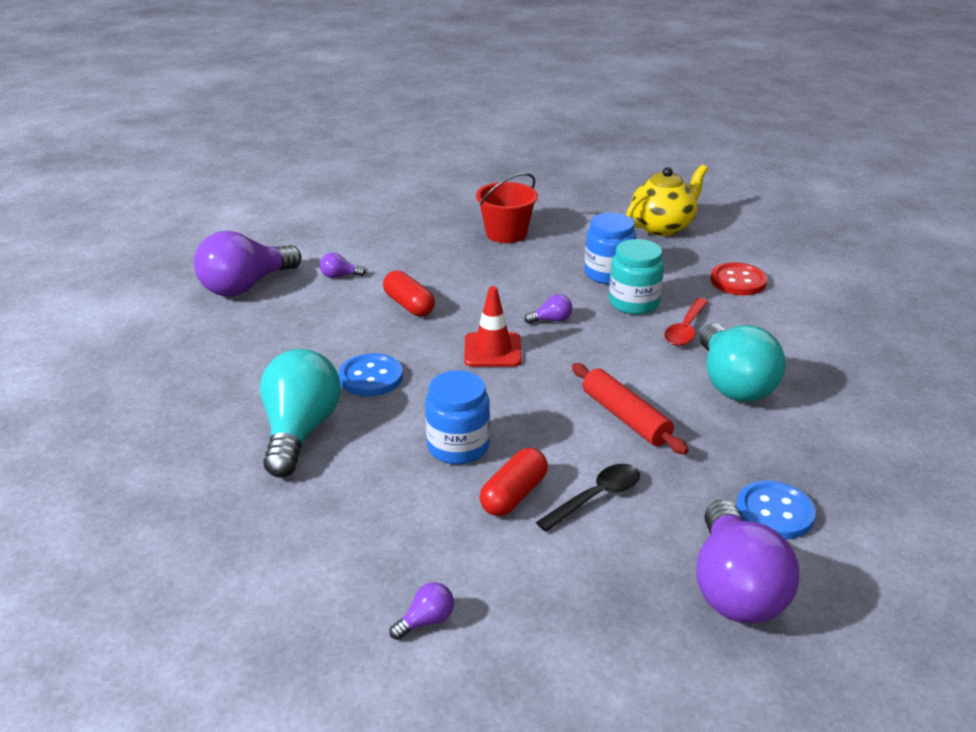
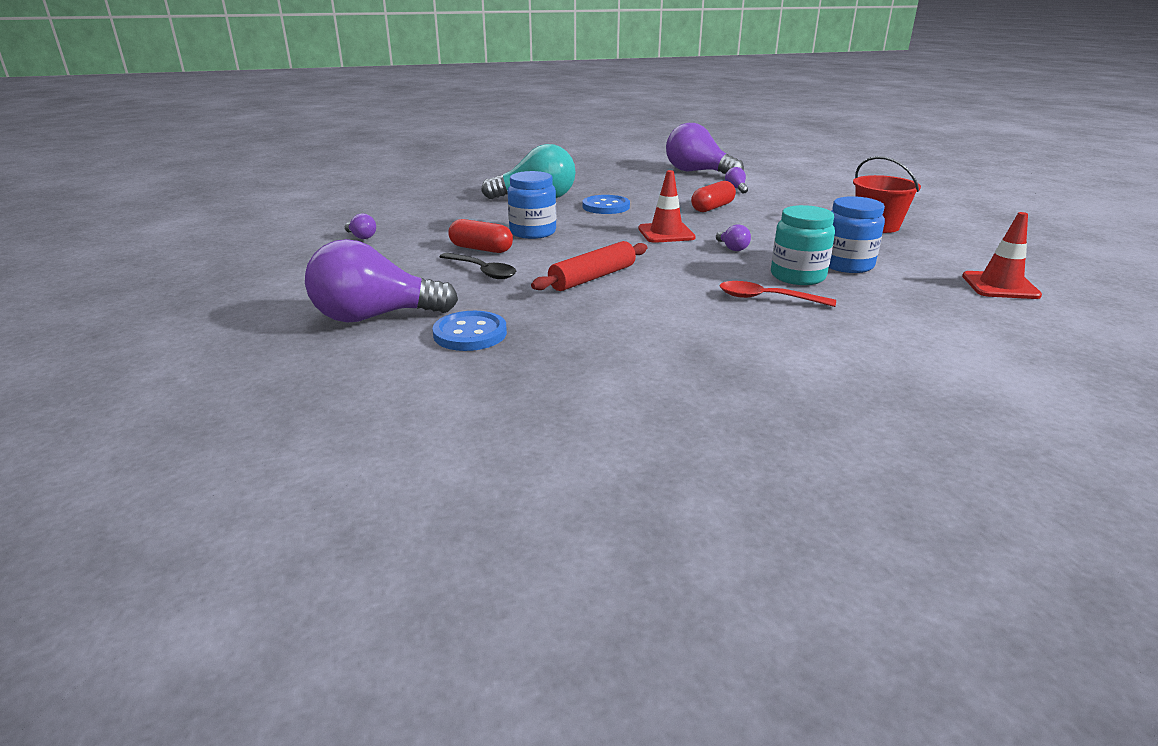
camera: 80 degrees right, 5 degrees down
yellow teapot [626,165,708,236] -> red traffic cone [962,212,1042,299]
turquoise light bulb [700,323,786,402] -> none
red button [711,262,767,295] -> none

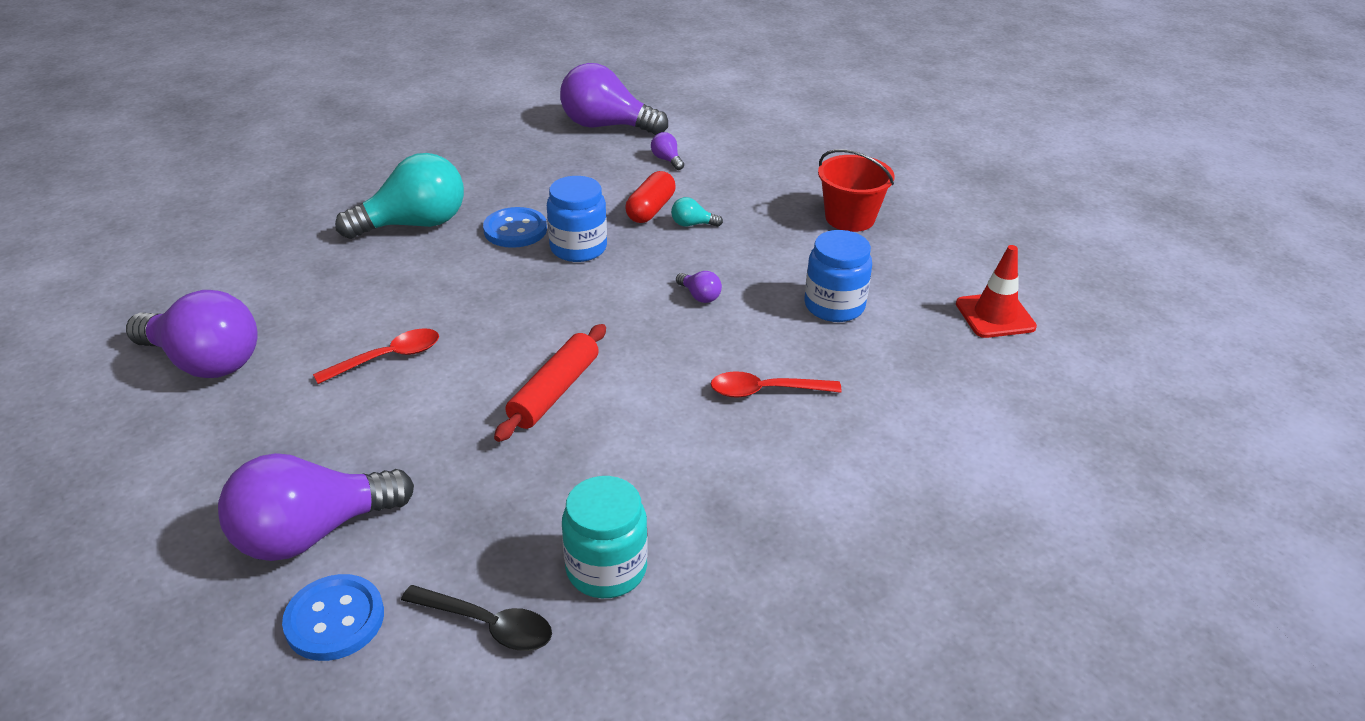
camera: 20 degrees left, 10 degrees up
purple light bulb [345,213,376,239] -> purple light bulb [126,290,257,378], size x2.46
blue button [432,311,507,351] -> blue button moved to [282,574,384,661]
black spoon [439,253,516,279] -> black spoon moved to [401,585,552,651]
red capsule [448,219,513,253] -> red spoon [313,328,439,384]
blue jar [507,171,556,239] -> blue jar moved to [547,176,607,262]
red traffic cone [638,170,696,243] -> none
turquoise jar [771,205,835,285] -> turquoise jar moved to [562,476,648,598]
none -> turquoise light bulb [671,197,723,227]

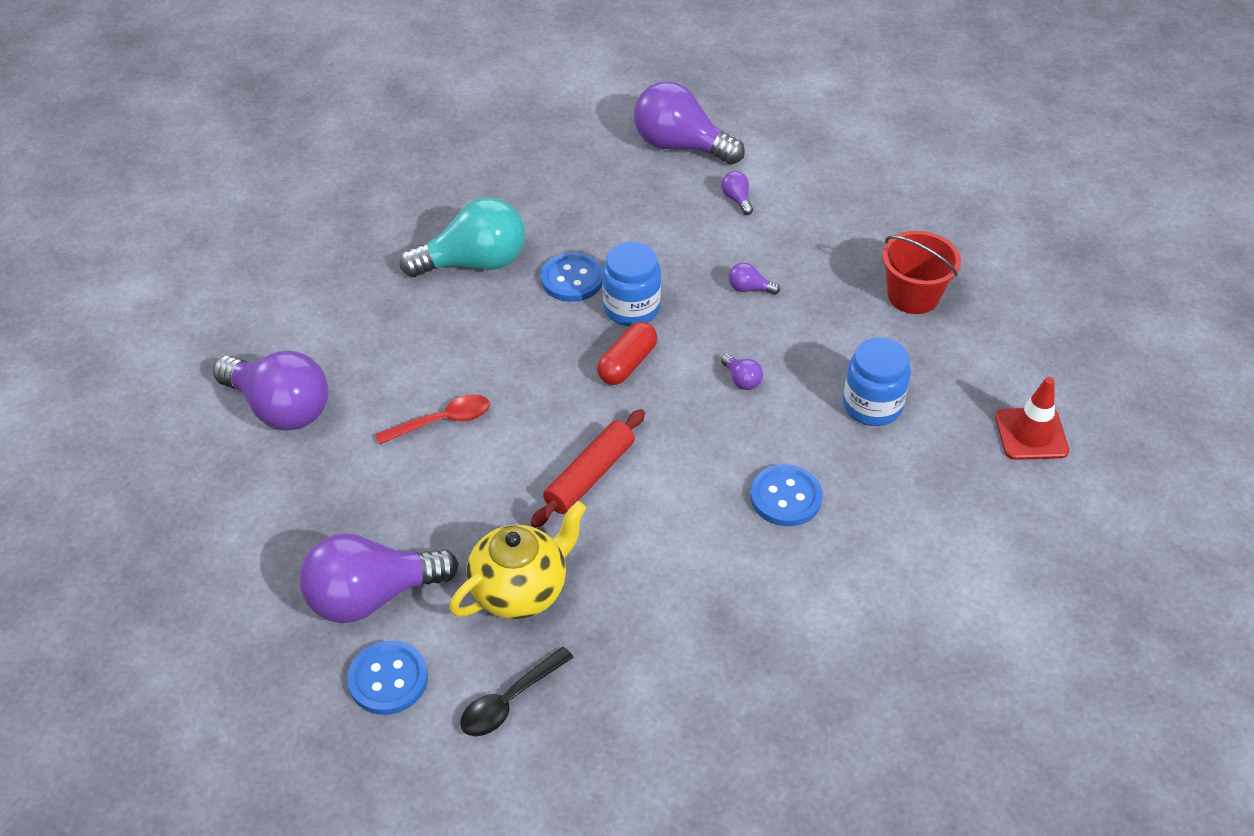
camera: 10 degrees right, 10 degrees up
black spoon [401,585,552,651] -> black spoon turned 105 degrees clockwise [460,647,574,736]
turquoise jar [562,476,648,598] -> none
red capsule [625,171,676,223] -> red capsule moved to [597,322,657,385]
turquoise light bulb [671,197,723,227] -> purple light bulb [729,263,780,295]
red spoon [711,371,842,398] -> blue button [750,464,823,526]
none -> yellow teapot [449,501,586,619]

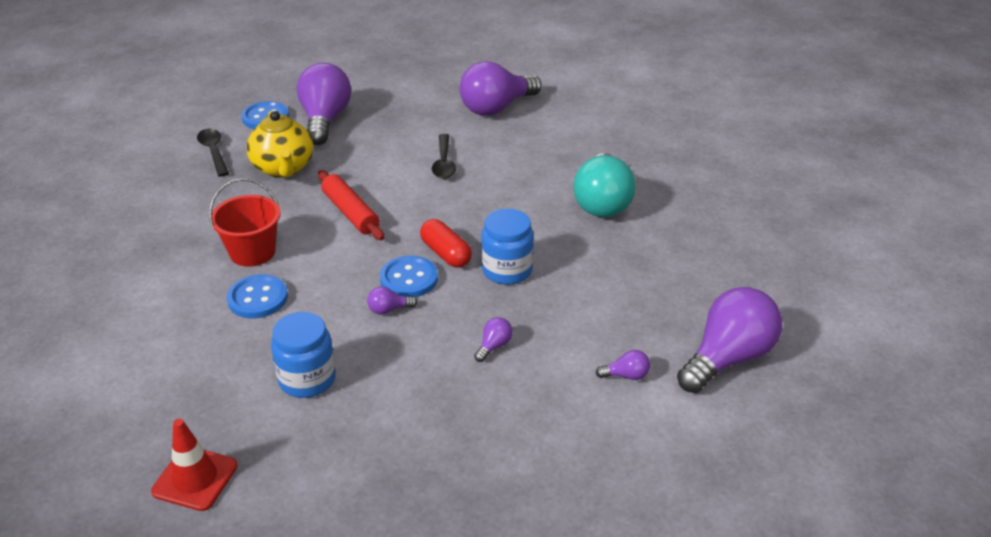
camera: 110 degrees right, 10 degrees down
red spoon [375,394,490,445] -> black spoon [432,134,456,179]
blue button [541,253,603,302] -> blue button moved to [380,255,438,297]
red bucket [882,231,961,314] -> red bucket moved to [209,178,281,267]

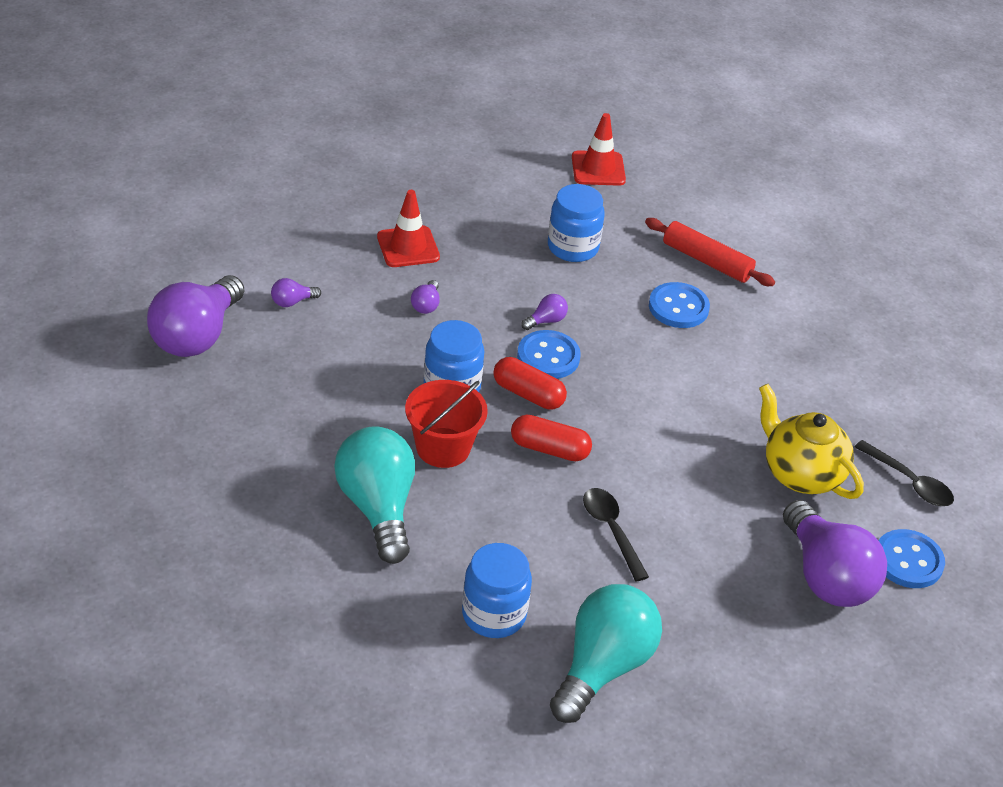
camera: 155 degrees right, 5 degrees up
red bucket [209,178,281,267] -> red bucket moved to [405,380,488,468]
red rolling pin [318,170,384,240] -> red rolling pin moved to [645,218,775,286]
purple light bulb [460,61,542,116] -> turquoise light bulb [550,584,662,723]
none -> red traffic cone [377,190,440,267]
none -> blue jar [462,543,532,638]
none -> red capsule [511,415,592,461]

